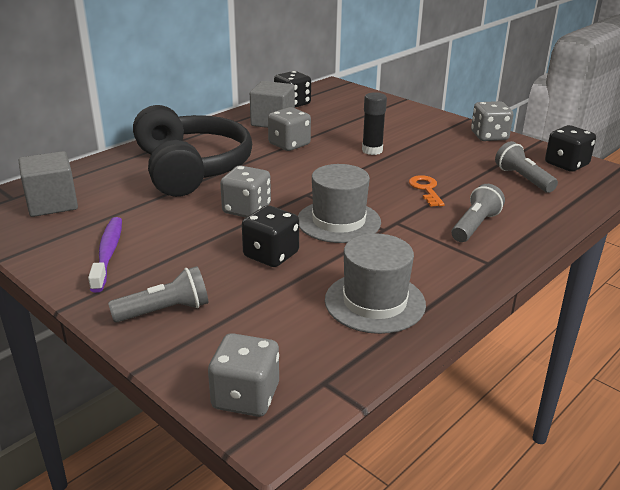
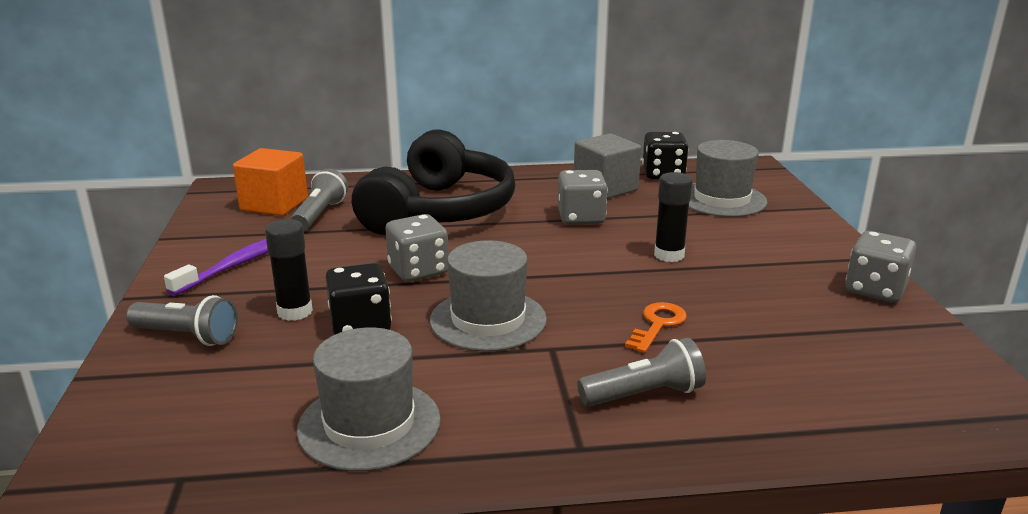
camera: 40 degrees right, 5 degrees down
grey cube [18,151,78,217] -> orange cube [233,148,308,216]
grey dice [208,333,279,417] -> none
grey flashlight [495,141,558,193] -> grey flashlight moved to [291,169,348,231]
black dice [545,125,596,172] -> none
none -> black glue stick [265,219,313,321]
none -> grey hat [689,140,768,217]

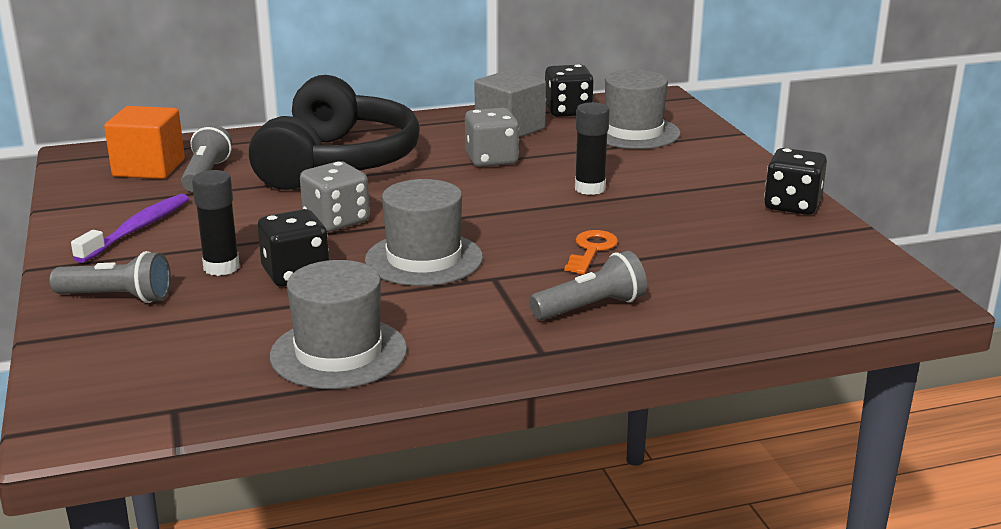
camera: 10 degrees left, 0 degrees up
grey dice [846,231,916,303] -> black dice [764,148,827,215]

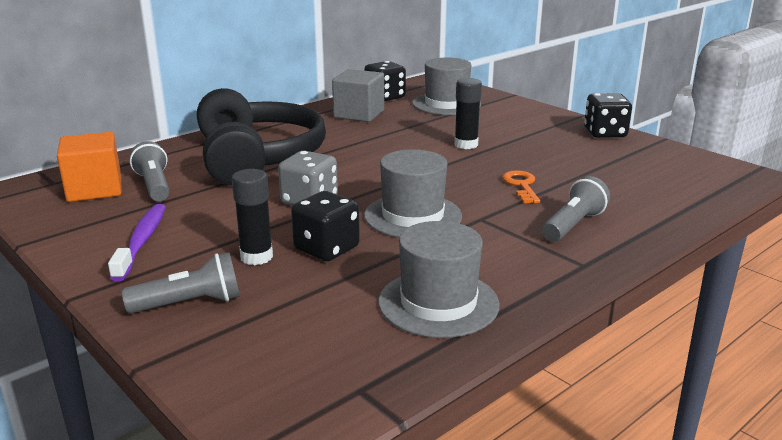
camera: 25 degrees left, 0 degrees up
grey dice [465,108,519,167] -> none

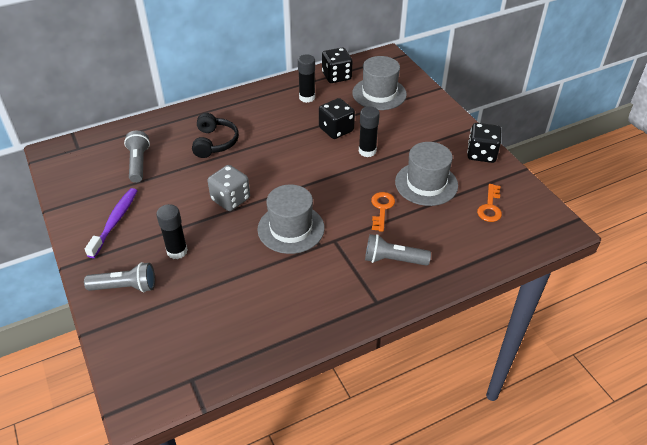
camera: 15 degrees right, 20 degrees up
orange cube [57,132,121,202] -> none
black headphones [197,88,326,186] -> black headphones [192,113,239,158], size x0.50
black dice [291,191,360,261] -> black dice moved to [319,98,355,139]
grey cube [332,69,384,122] -> black glue stick [298,55,315,103]
grey hat [378,221,500,338] -> grey hat moved to [395,142,458,206]
grey flashlight [542,176,610,242] -> grey flashlight turned 135 degrees counterclockwise [365,234,431,266]
none -> orange key [477,184,502,222]

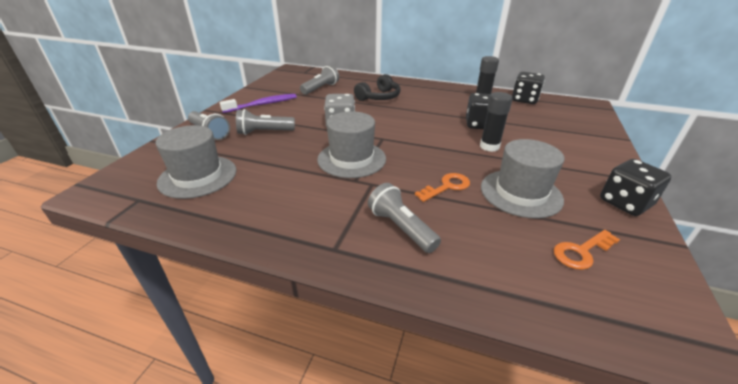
camera: 45 degrees right, 10 degrees down
black glue stick [156,204,188,259] -> grey flashlight [236,109,295,135]
grey hat [352,56,407,110] -> grey hat moved to [155,125,236,199]

